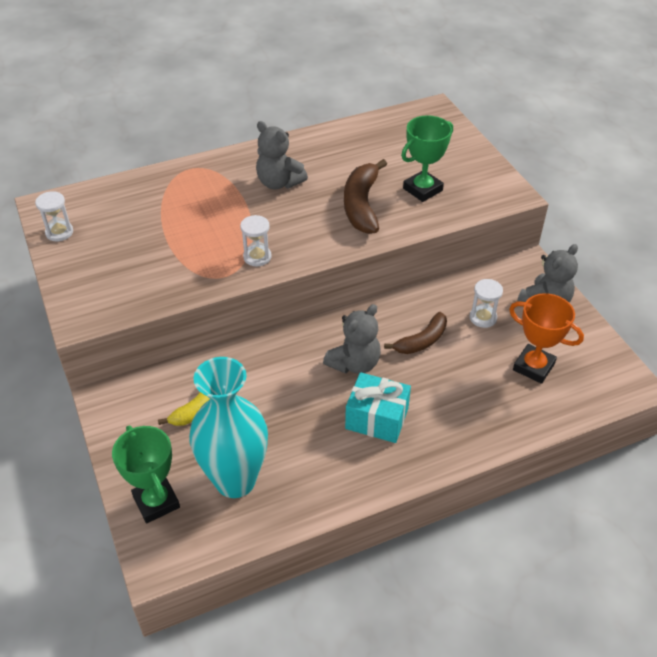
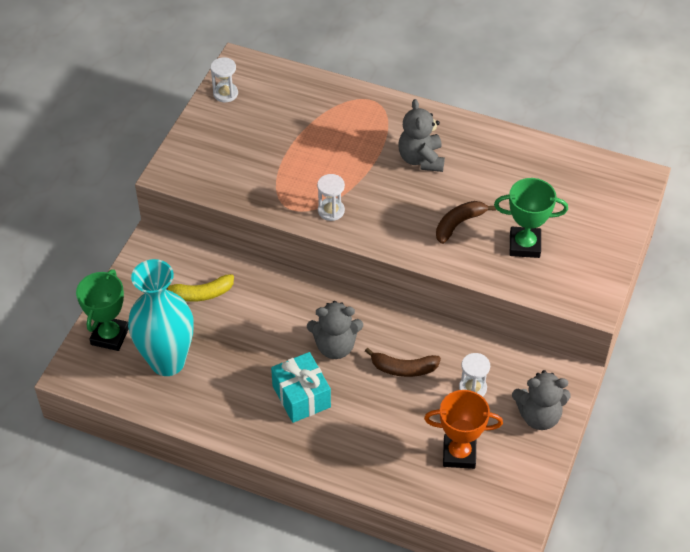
camera: 45 degrees right, 5 degrees up
brown banana [344,159,387,234] -> brown banana [436,201,496,244], size x0.65
orange trophy [509,293,584,384] -> orange trophy turned 75 degrees counterclockwise [424,390,503,469]

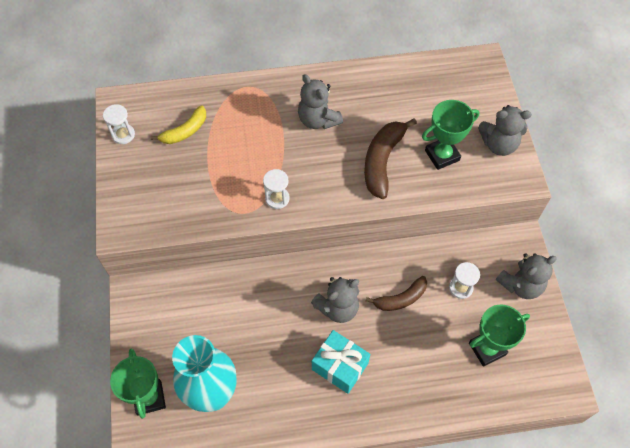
camera: 30 degrees left, 10 degrees up
yellow banana [166,274,234,302] -> yellow banana moved to [151,105,206,144]
orange trophy [424,390,503,469] -> green trophy [469,304,530,367]
brown banana [436,201,496,244] -> brown banana [364,118,417,199], size x1.54
none -> grey teddy bear [478,105,532,156]

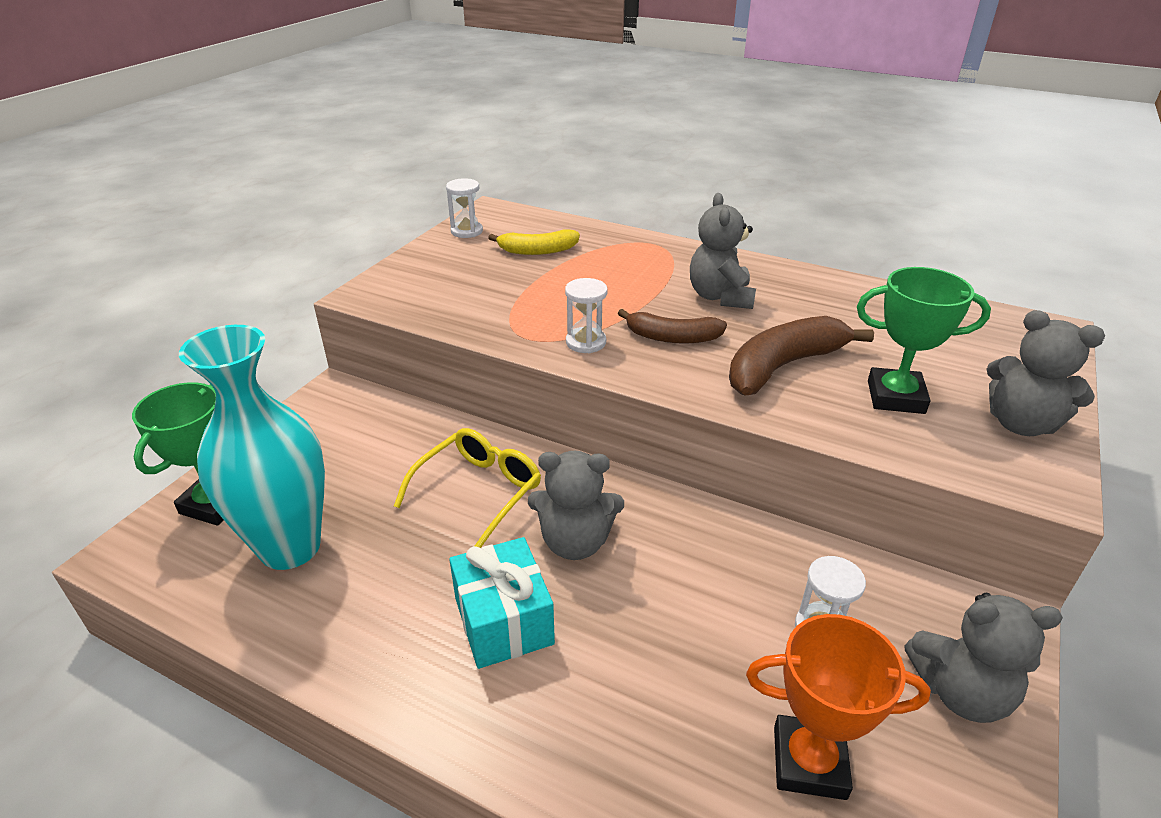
camera: 35 degrees right, 25 degrees down
brown banana [366,276,427,311] -> brown banana moved to [618,309,727,344]
green trophy [469,304,530,367] -> orange trophy [746,614,931,800]
none -> yellow glasses [394,428,541,548]

